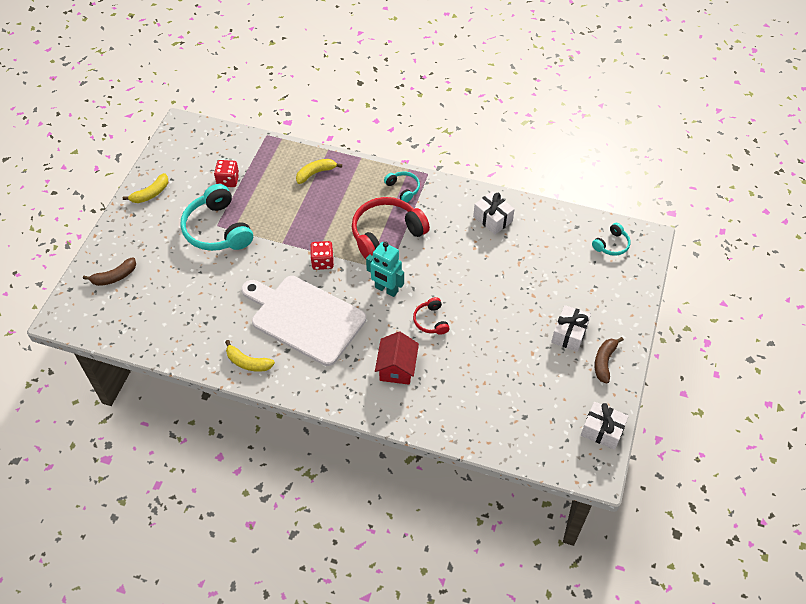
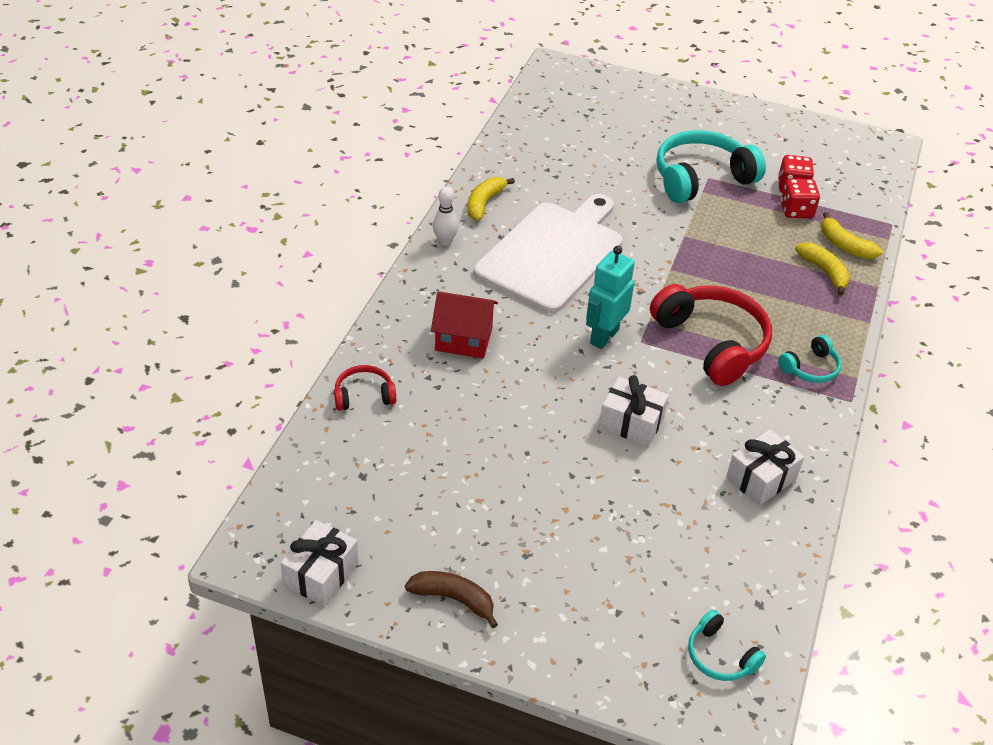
camera: 90 degrees right, 10 degrees down
brown banana [83,257,136,286] -> none
yellow banana [123,173,168,203] -> yellow banana moved to [821,212,883,259]
red dice [310,241,334,270] -> red dice moved to [781,179,820,218]
red headphones [413,297,450,335] -> red headphones moved to [334,365,396,411]
white gift [551,305,591,352] -> white gift moved to [599,375,669,447]
none -> white bowling pin [433,187,458,246]

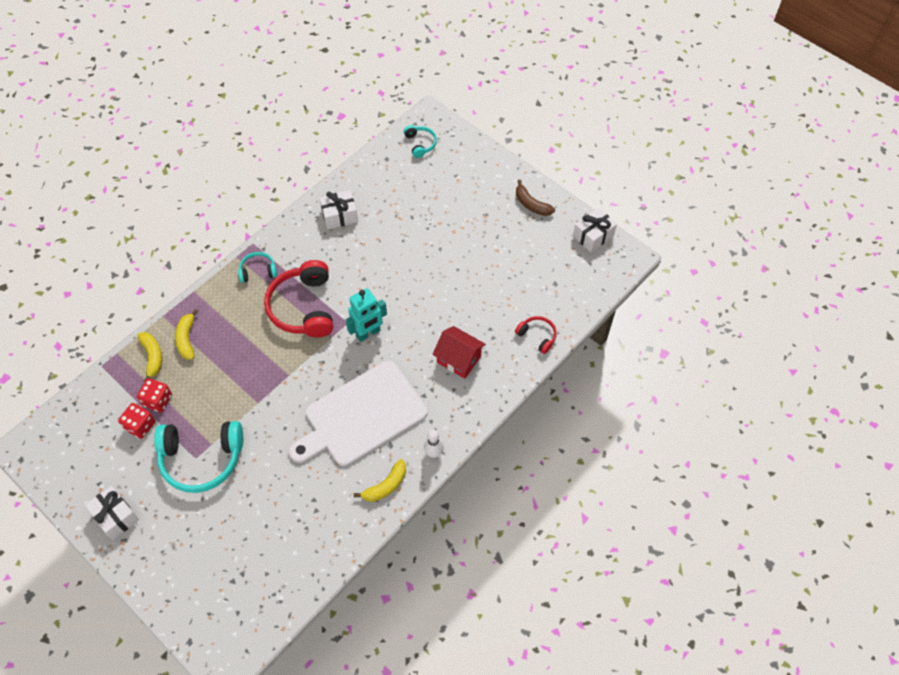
camera: 155 degrees left, 15 degrees up
red headphones [334,365,396,411] -> red headphones turned 150 degrees counterclockwise [515,316,557,354]
white gift [599,375,669,447] -> white gift moved to [85,486,139,540]

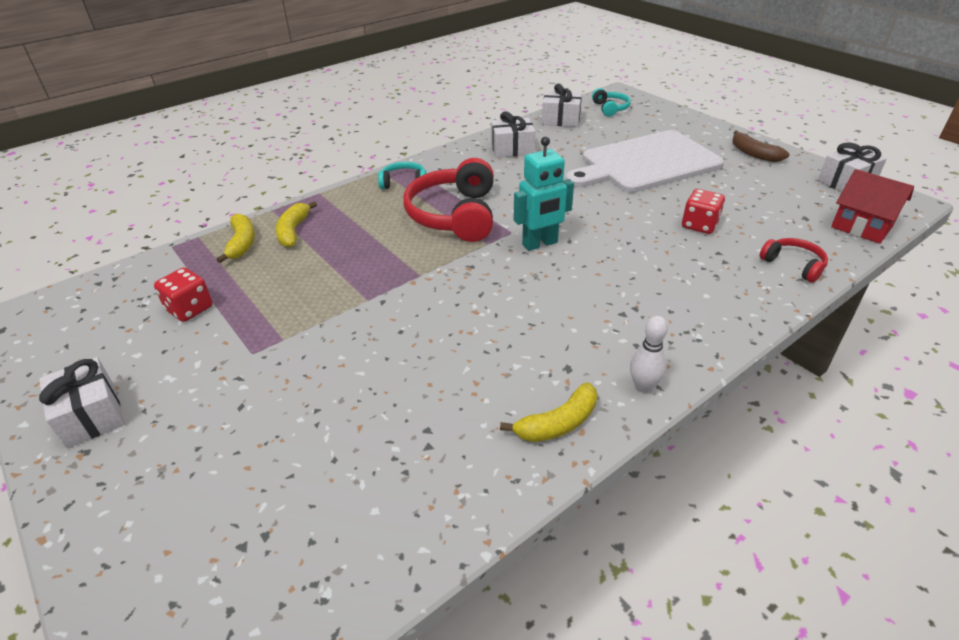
camera: 10 degrees right, 20 degrees down
red dice [137,378,172,412] -> red dice moved to [682,189,725,234]
turquoise headphones [154,421,243,493] -> none
white cutting board [289,361,428,466] -> white cutting board moved to [566,130,724,193]
red house [432,326,486,379] -> red house moved to [831,169,914,244]
none -> white gift [542,84,582,127]

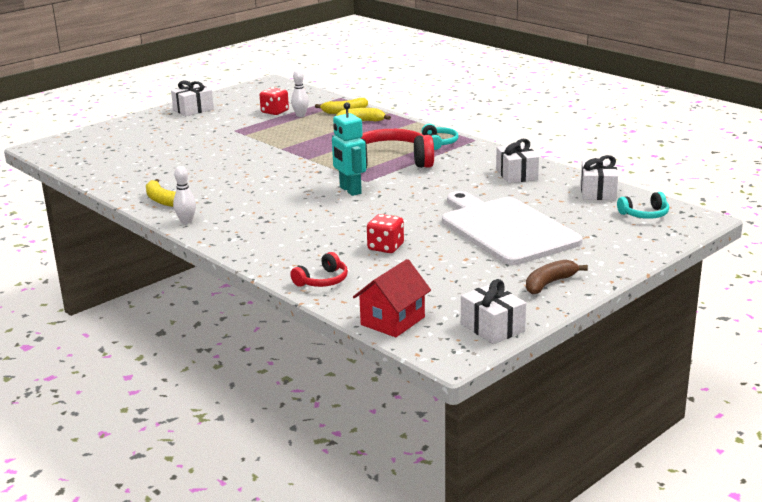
camera: 85 degrees right, 15 degrees down
none -> white bowling pin [291,70,309,117]

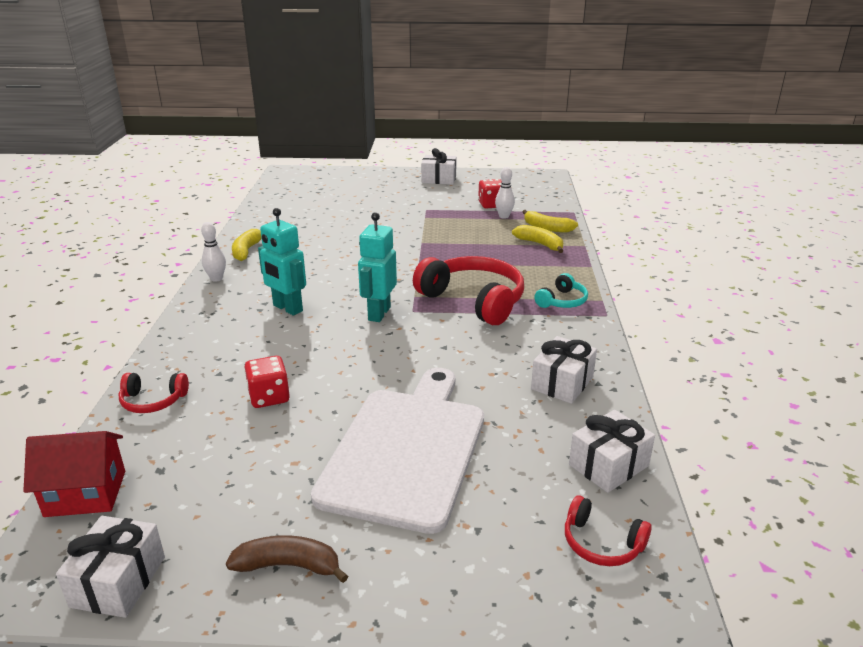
camera: 45 degrees right, 5 degrees up
turquoise headphones [617,192,669,219] -> red headphones [565,495,652,566]
none -> turquoise robot [258,208,306,316]

